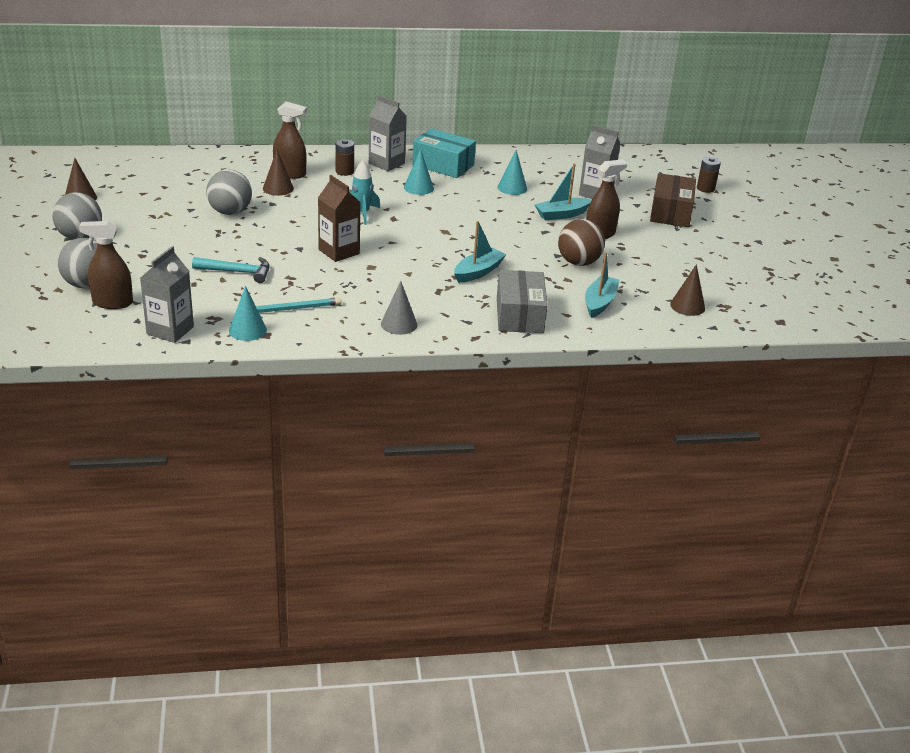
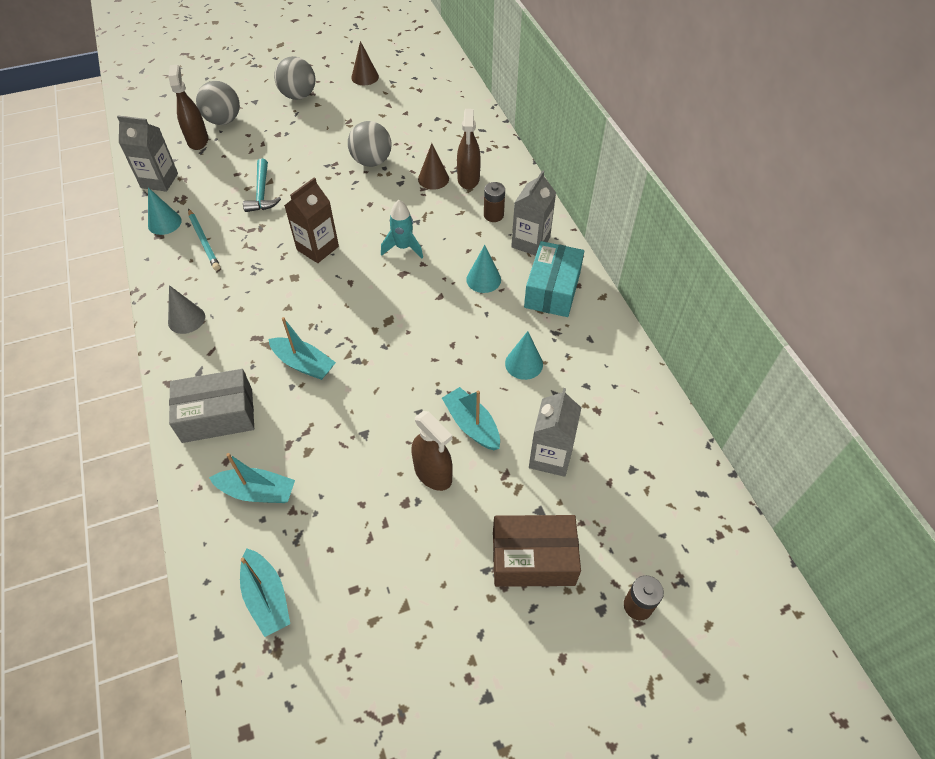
camera: 80 degrees right, 20 degrees up
brown ball [558,219,605,266] -> none
brown cone [670,264,705,316] -> turquoise boat [240,548,290,637]

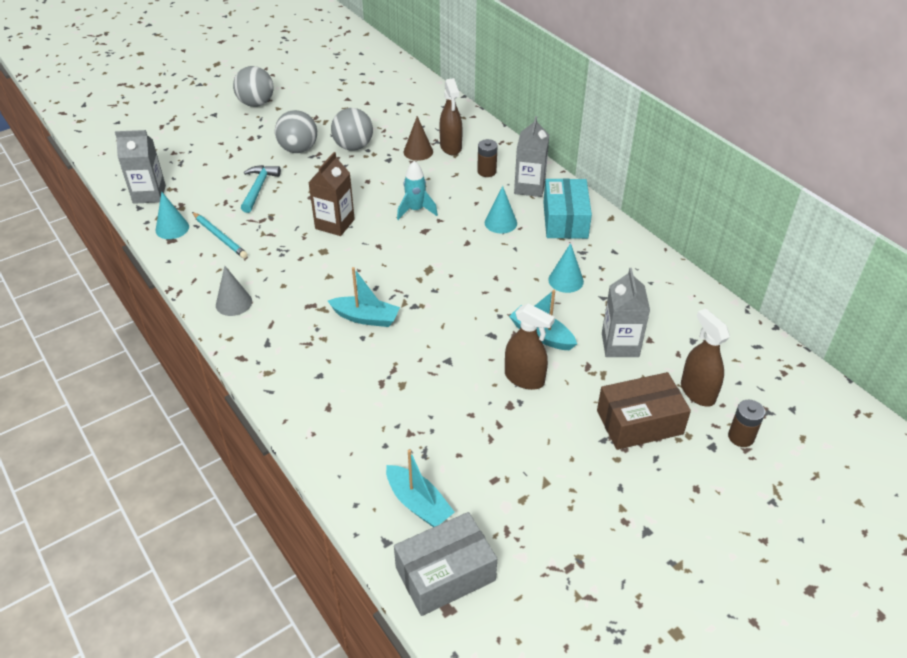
camera: 15 degrees left, 10 degrees down
brown spray bottle [168,65,208,150] -> brown spray bottle moved to [681,309,730,407]
grey box [169,369,254,443] -> grey box moved to [394,512,497,616]
grey ball [196,81,240,125] -> grey ball moved to [275,110,317,153]
turquoise boat [209,453,295,503] -> none
turquoise hammer [243,158,281,212] -> turquoise hammer turned 150 degrees counterclockwise [241,165,281,213]
brown cone [351,41,379,85] -> none

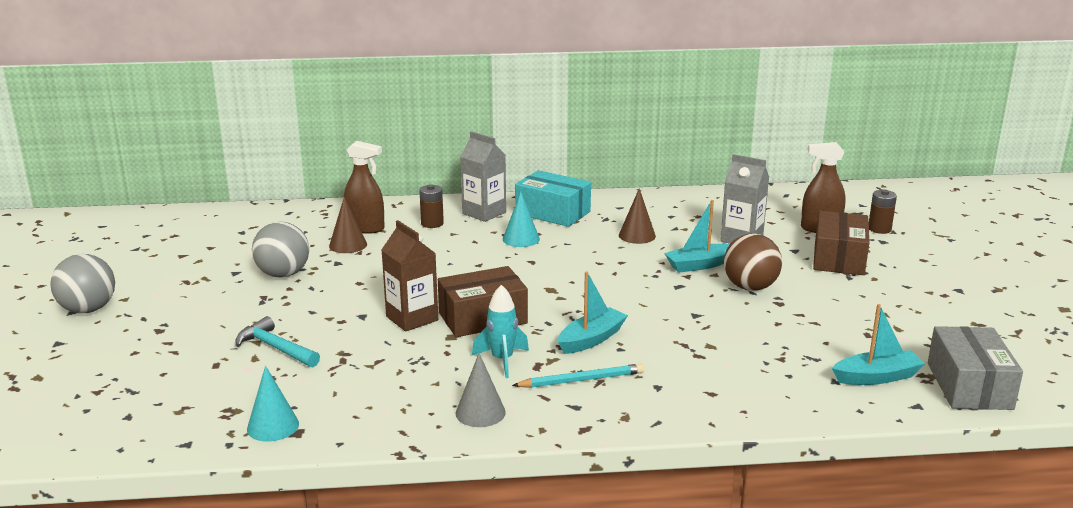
camera: 60 degrees left, 20 degrees down
grey carton [115,130,166,204] -> none
turquoise pencil [192,212,248,258] -> turquoise pencil moved to [512,363,644,388]
grey ball [275,110,317,153] -> none
turquoise rocket [397,161,438,220] -> turquoise rocket moved to [472,285,529,378]
brown spray bottle [505,304,555,390] -> brown ball [724,234,782,291]
turquoise cone [548,243,584,293] -> brown cone [619,188,656,244]
none -> brown box [438,266,528,337]

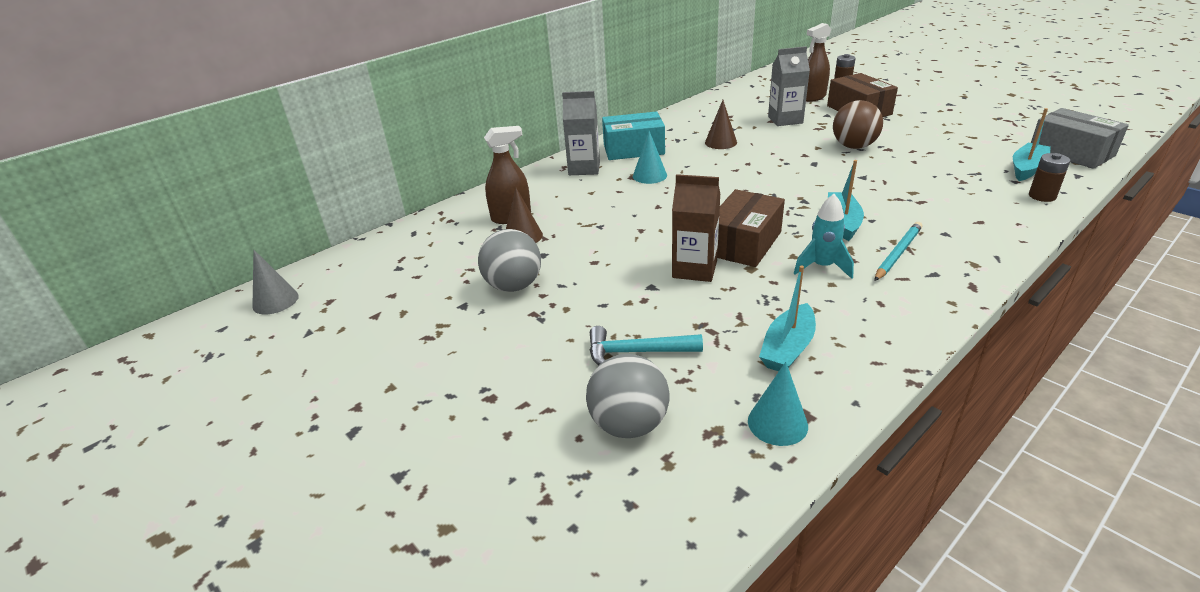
camera: 35 degrees left, 10 degrees up
grey ball [50,254,115,313] -> grey ball moved to [586,354,669,438]
brown battery [419,184,444,228] -> brown battery moved to [1029,153,1070,202]
grey cone [456,353,506,427] -> grey cone moved to [252,250,298,314]
turquoise boat [664,200,730,273] -> turquoise boat moved to [759,265,816,371]

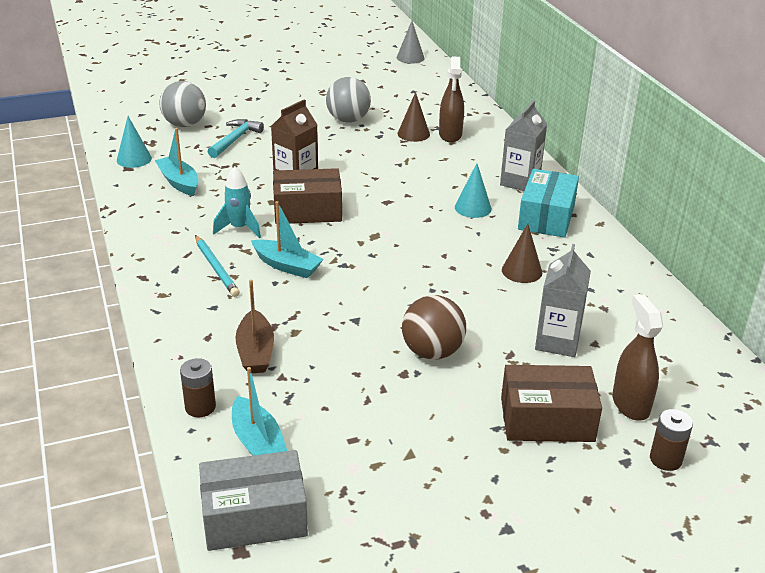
camera: 110 degrees right, 0 degrees up
brown box [717,189,785,267] -> brown box turned 60 degrees counterclockwise [273,168,342,224]
none -> brown boat [235,280,274,373]

